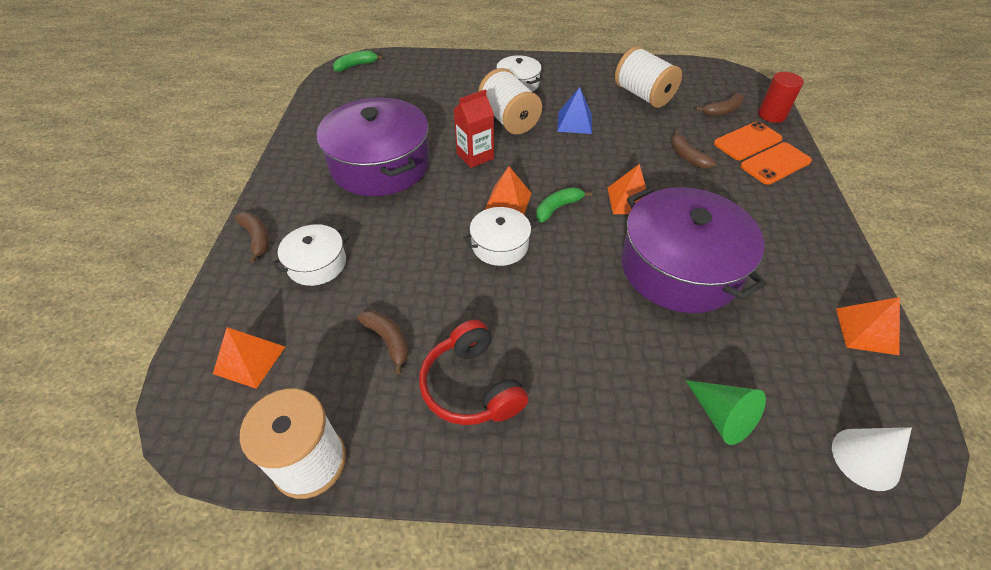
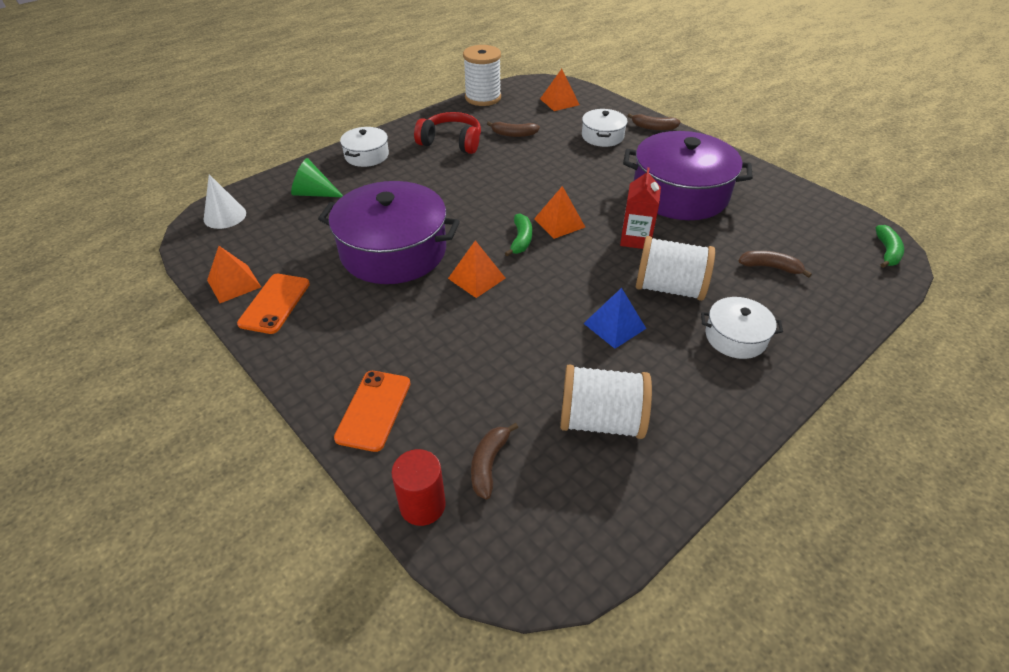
camera: 135 degrees right, 5 degrees down
white pot [463,207,537,266] -> white pot moved to [340,127,389,167]
brown banana [671,130,716,169] -> brown banana moved to [739,251,812,278]
orange phone [714,121,782,160] -> orange phone moved to [237,274,310,334]

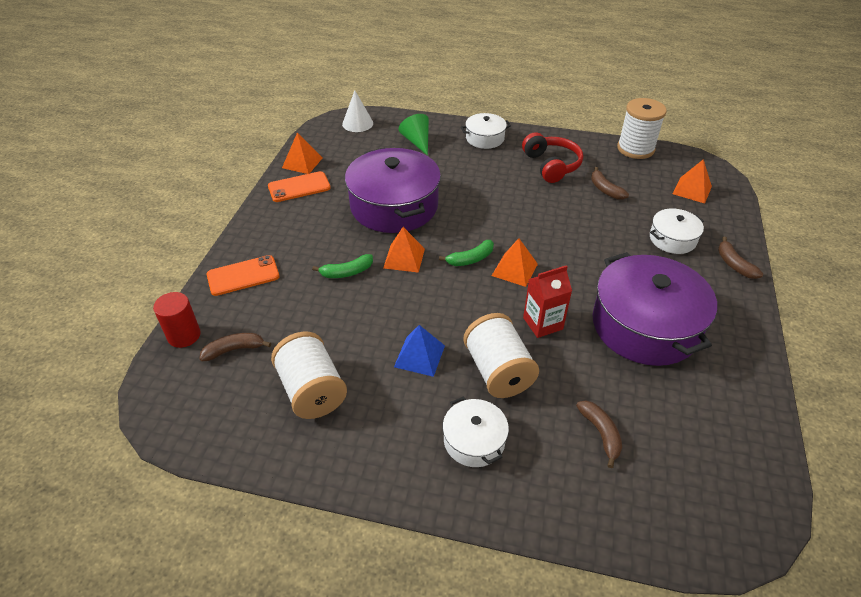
camera: 55 degrees right, 0 degrees up
green banana [875,225,904,268] -> green banana moved to [312,254,373,278]

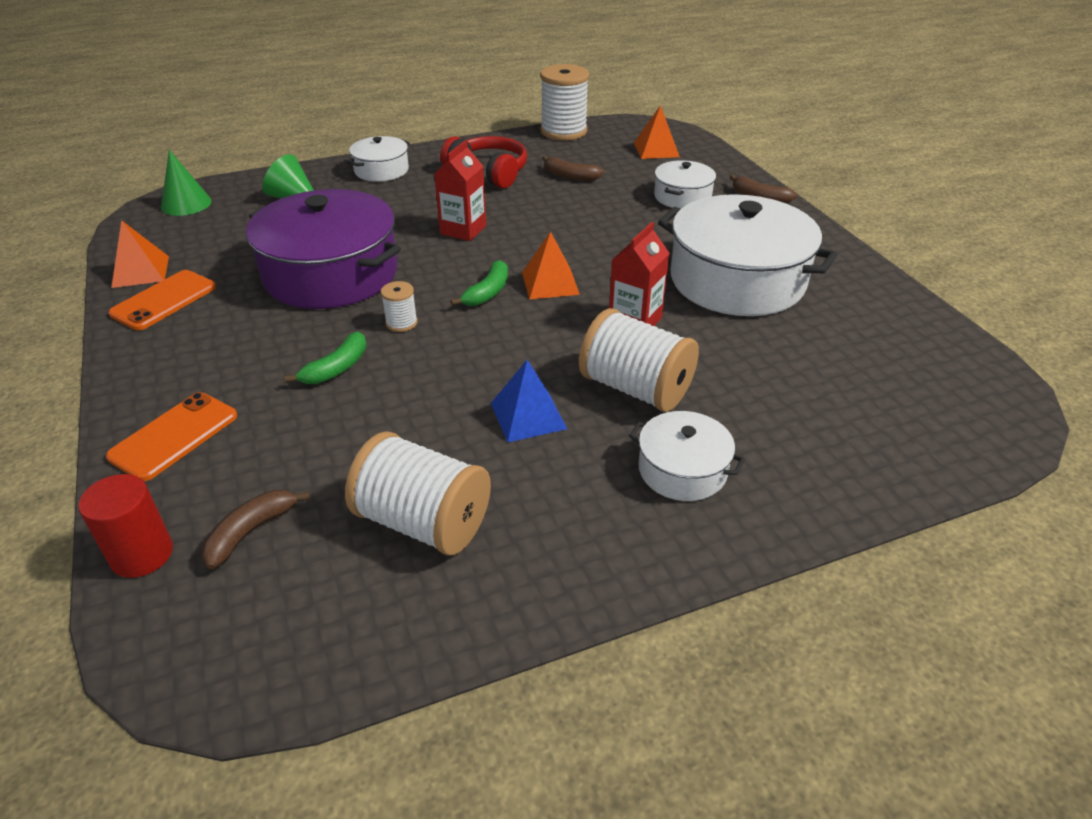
camera: 35 degrees left, 5 degrees down
white cone [342,90,373,132] -> green cone [161,150,212,216]
orange pyramid [383,227,425,273] -> white spool [381,281,418,332]
brown banana [576,400,622,468] -> none
purple pot [593,252,717,366] -> white pot [658,194,837,316]
none -> red carton [434,140,486,241]

